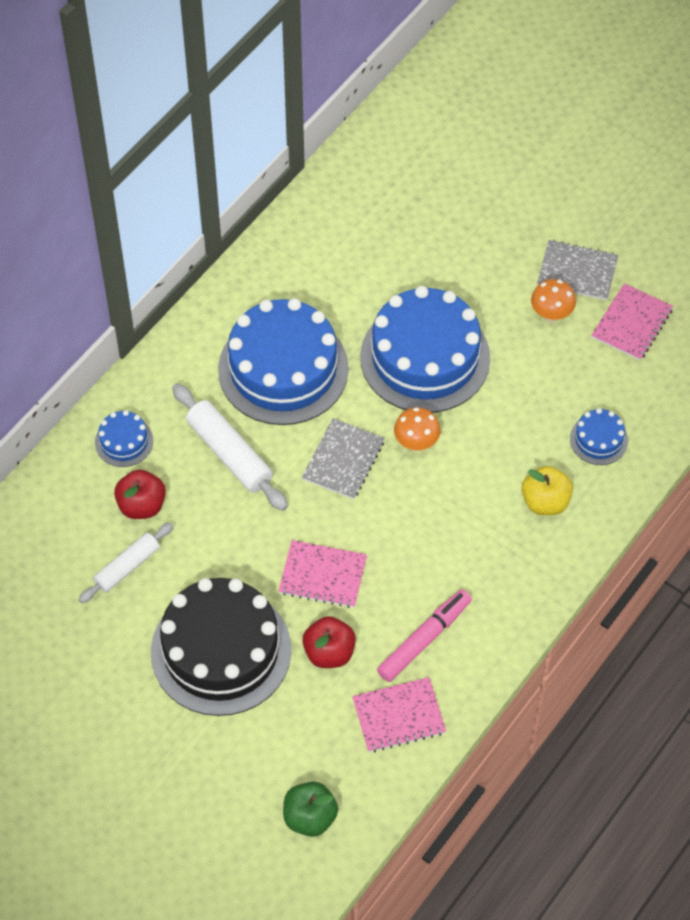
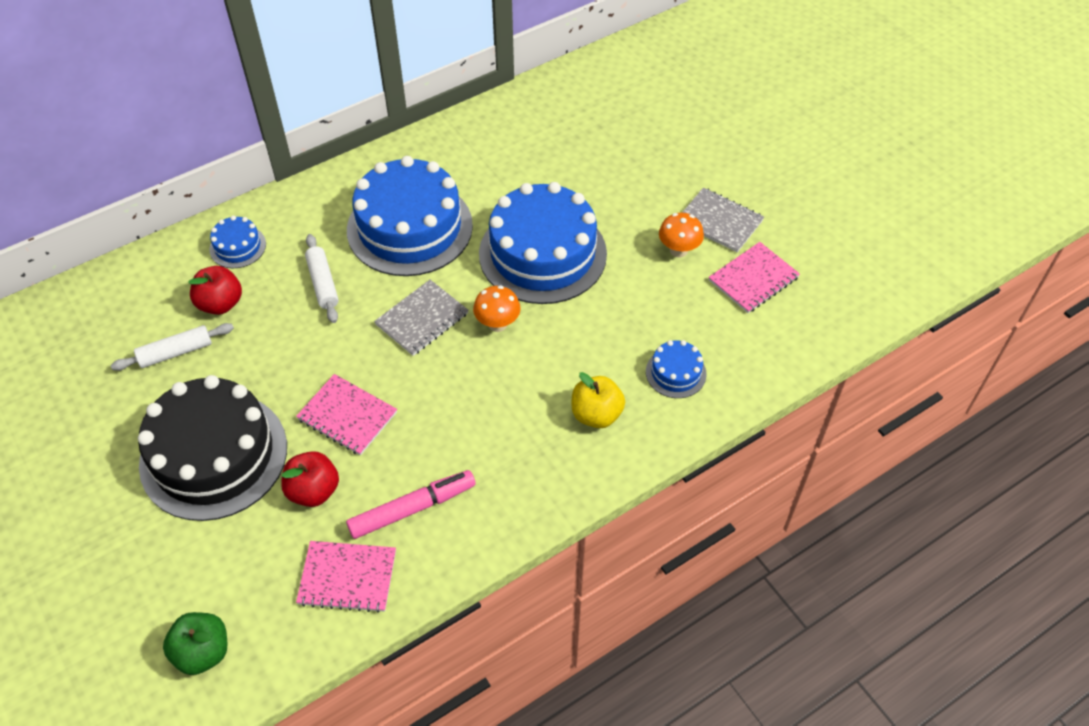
camera: 20 degrees right, 5 degrees down
white rolling pin [172,383,288,511] -> white rolling pin [305,234,339,323], size x0.66

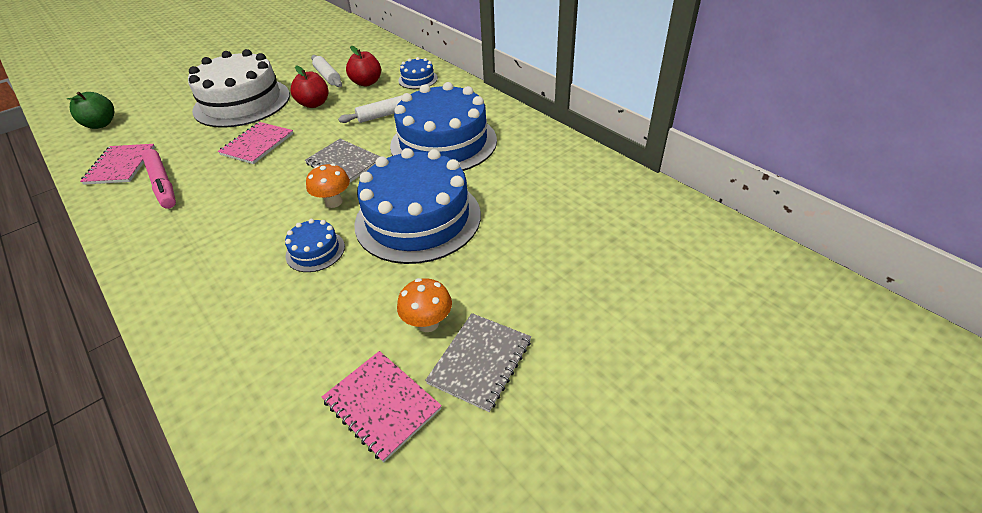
camera: 85 degrees right, 10 degrees down
black cake [138,375,287,521] -> white cake [188,49,290,128]
red apple [281,451,339,507] -> red apple moved to [291,66,328,108]
yellow apple [572,372,625,428] -> none
blue cake [646,340,707,398] -> blue cake moved to [285,219,345,272]

